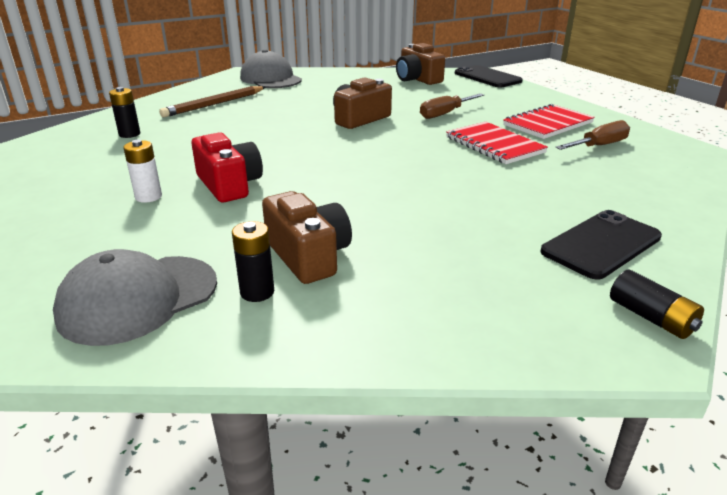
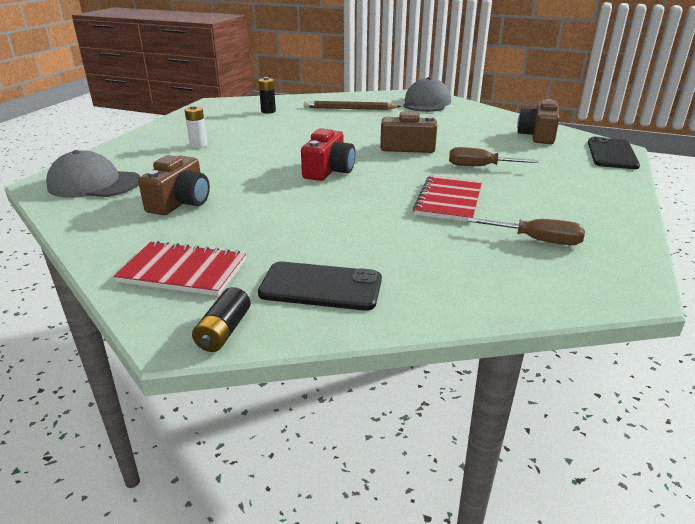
camera: 50 degrees right, 0 degrees up
red camera [191,132,263,202] -> red camera moved to [301,128,355,181]
black battery [232,221,274,302] -> none
red notebook [503,104,595,139] -> red notebook moved to [114,241,246,296]

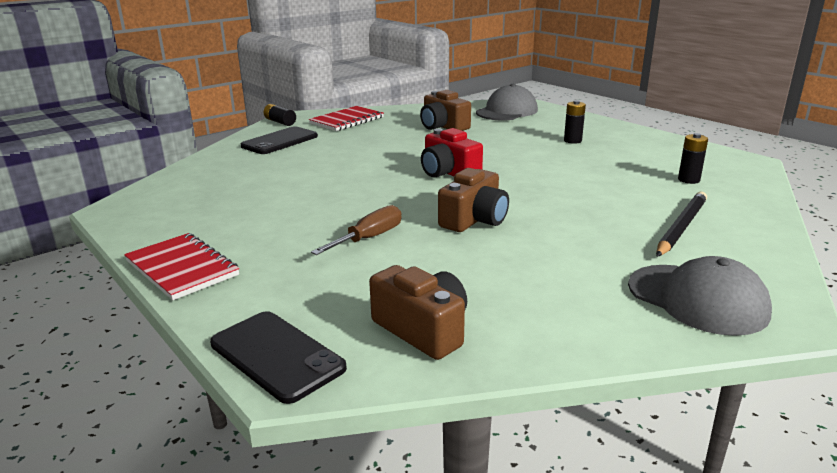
camera: 120 degrees right, 5 degrees down
white battery [185,105,207,148] -> black battery [564,100,586,144]
brown pencil [304,101,401,110] -> black pencil [656,192,707,257]
red notebook [413,175,482,222] -> red notebook moved to [124,233,239,300]
brown screwdriver [467,217,585,245] -> none

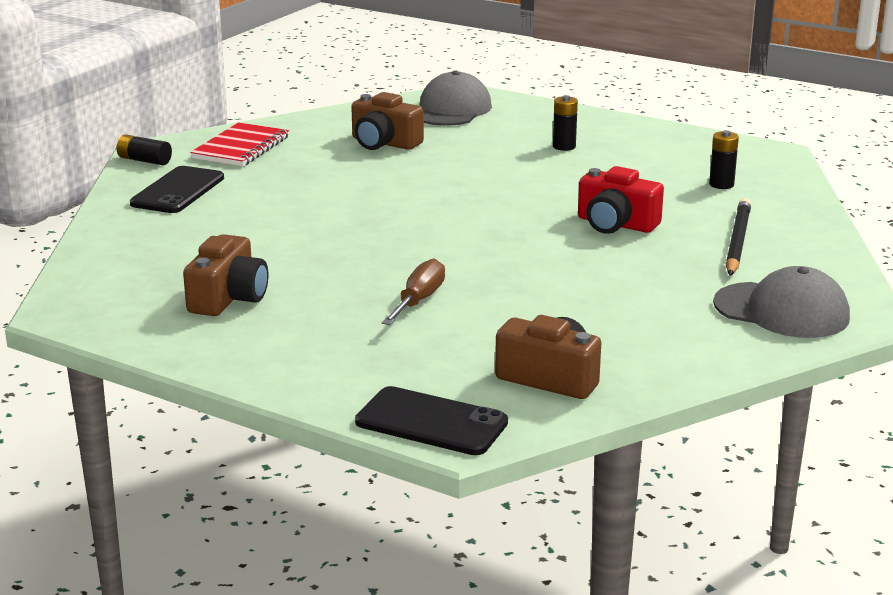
camera: 20 degrees left, 0 degrees up
red notebook [124,233,239,300] -> none
red camera [421,128,483,178] -> red camera moved to [578,166,664,234]
brown camera [438,168,509,232] -> brown camera moved to [183,234,268,316]

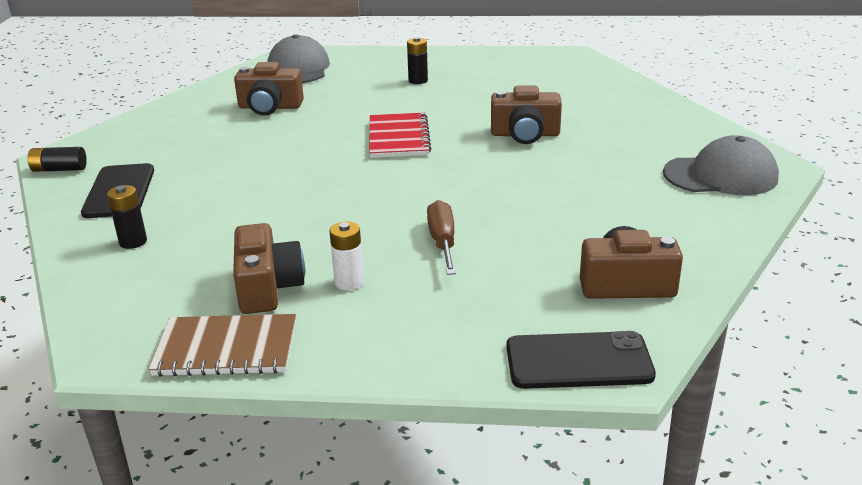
camera: 25 degrees left, 5 degrees up
red notebook [190,122,289,166] -> red notebook moved to [369,113,432,158]
red camera [578,166,664,234] -> brown camera [491,86,562,144]
black battery [709,130,739,189] -> black battery moved to [107,185,147,249]
black pencil [726,198,751,276] -> none
none -> brown notebook [149,314,296,377]
none -> white battery [329,221,364,291]

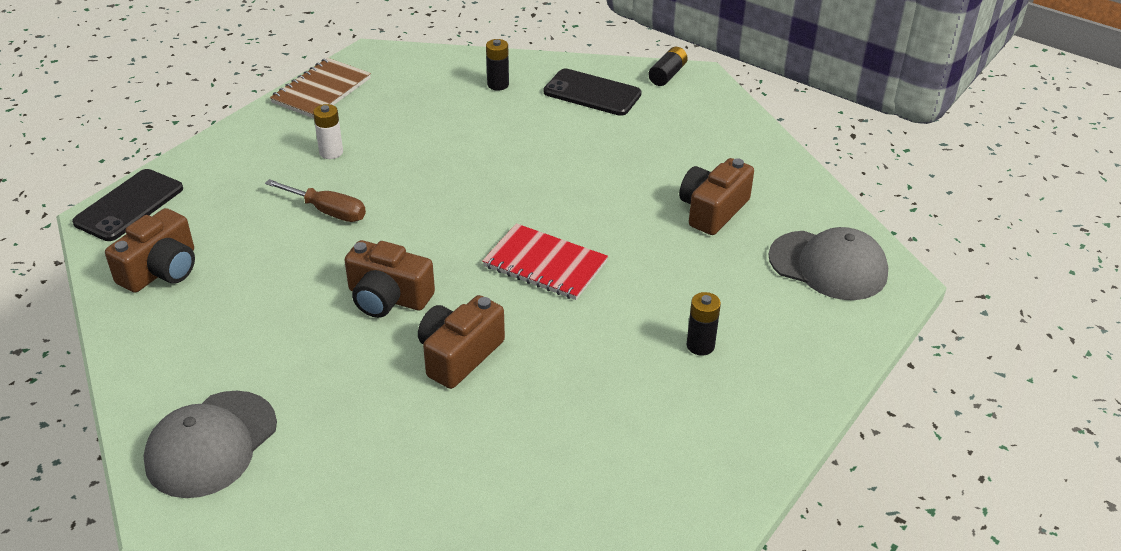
camera: 120 degrees right, 10 degrees up
brown camera [233,223,305,314] -> brown camera moved to [344,240,435,318]

